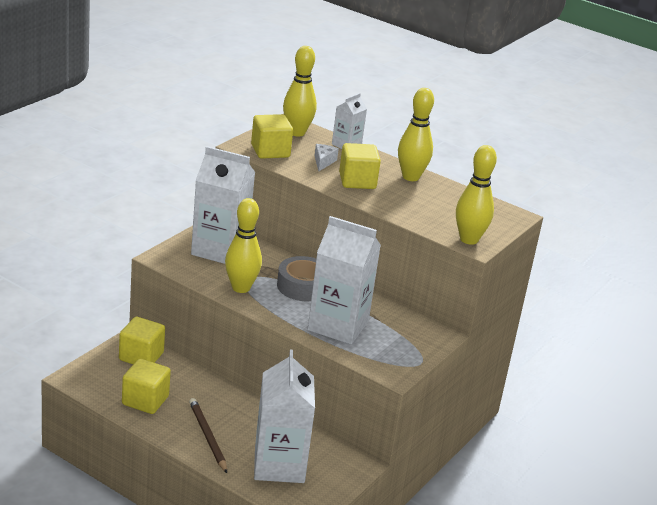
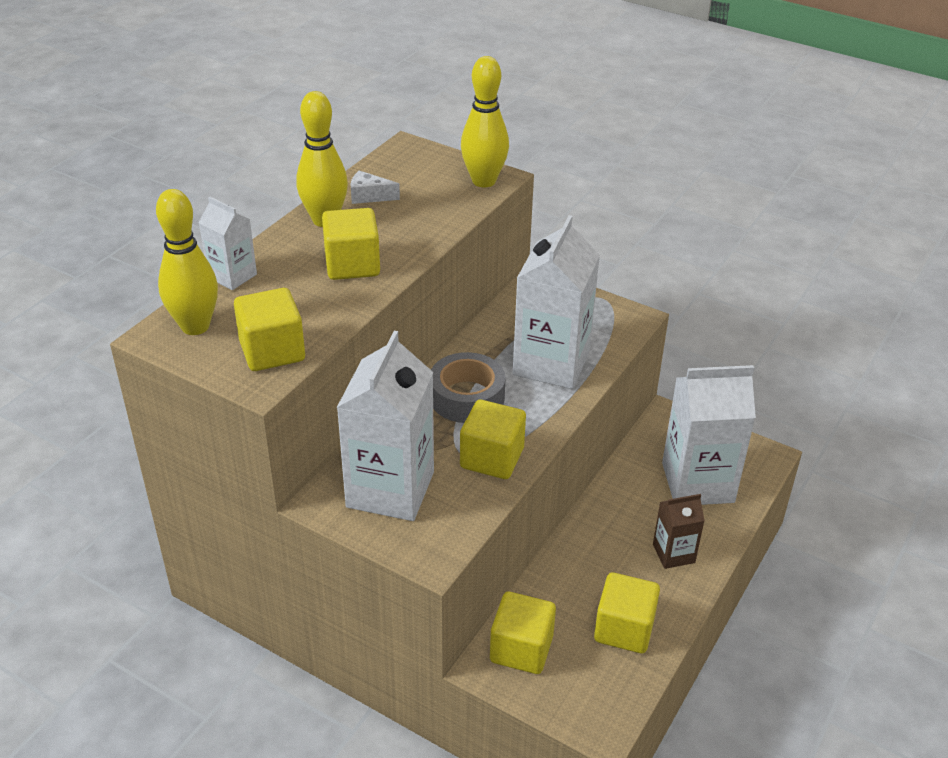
camera: 90 degrees left, 10 degrees up
brown pencil [189,398,227,473] -> brown carton [653,494,705,569]
yellow bowling pin [225,198,262,293] -> yellow cube [460,400,526,479]
white cheese [315,144,339,172] -> white cheese moved to [351,171,400,204]

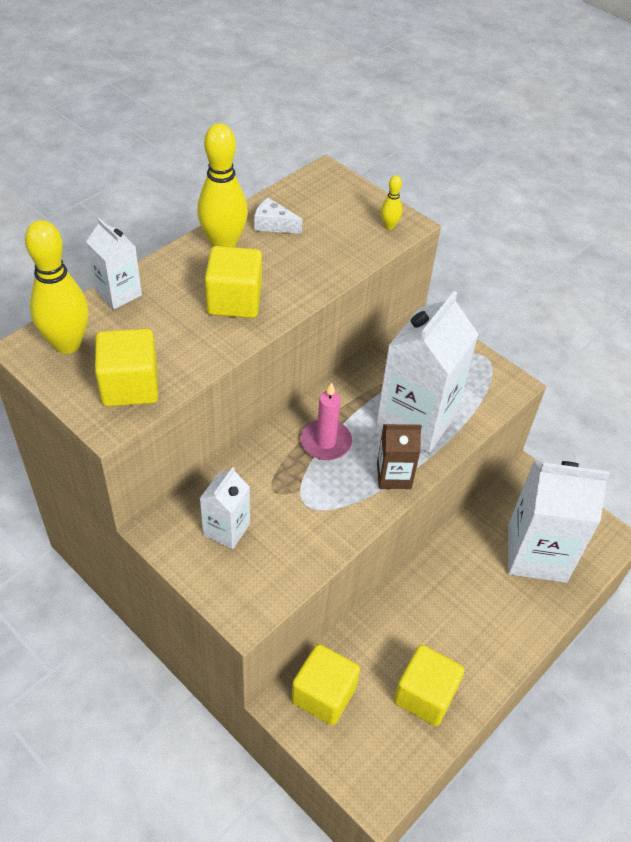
camera: 10 degrees right, 10 degrees up
white carton [337,331,434,521] -> white carton [200,467,250,549], size x0.51
grey tape [431,352,506,423] -> pink candle [300,382,352,460]
yellow cube [460,400,526,479] -> none
yellow bowling pin [461,56,509,187] -> yellow bowling pin [381,175,402,230], size x0.45
brown carton [653,494,705,569] -> brown carton moved to [377,424,422,489]

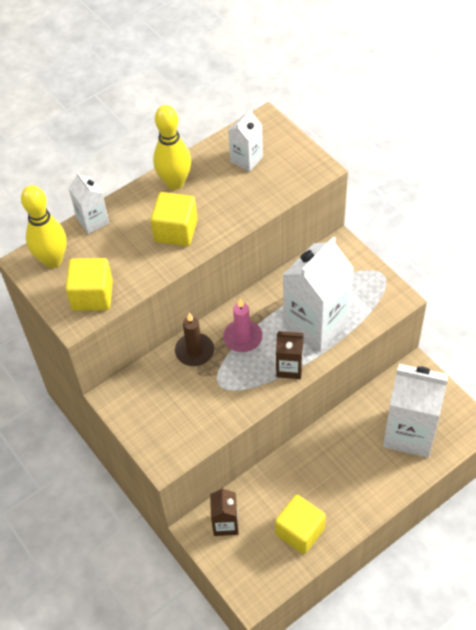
camera: 15 degrees right, 5 degrees up
white carton [200,467,250,549] -> white carton moved to [228,110,263,172]
white cheese [254,198,302,234] -> none
yellow cube [291,644,360,725] -> brown carton [210,487,239,536]
yellow bowling pin [381,175,402,230] -> none
none -> brown candle [175,313,214,366]

